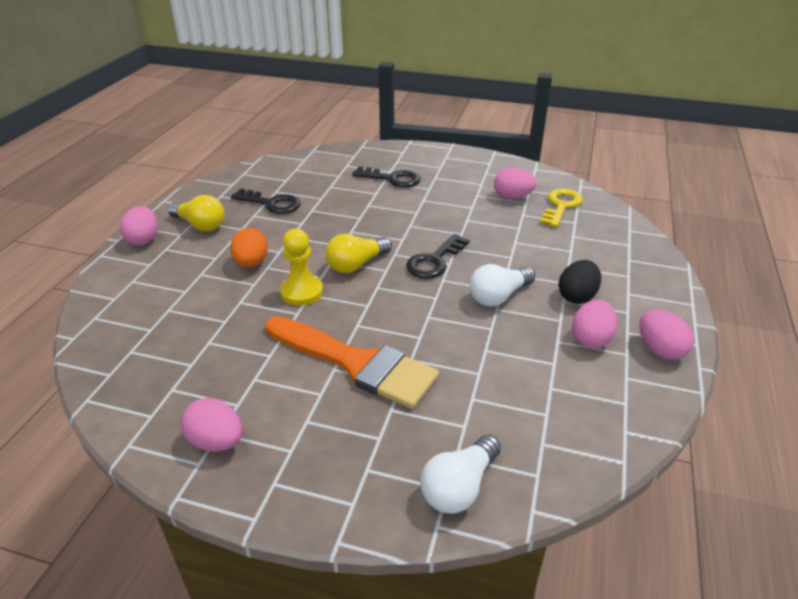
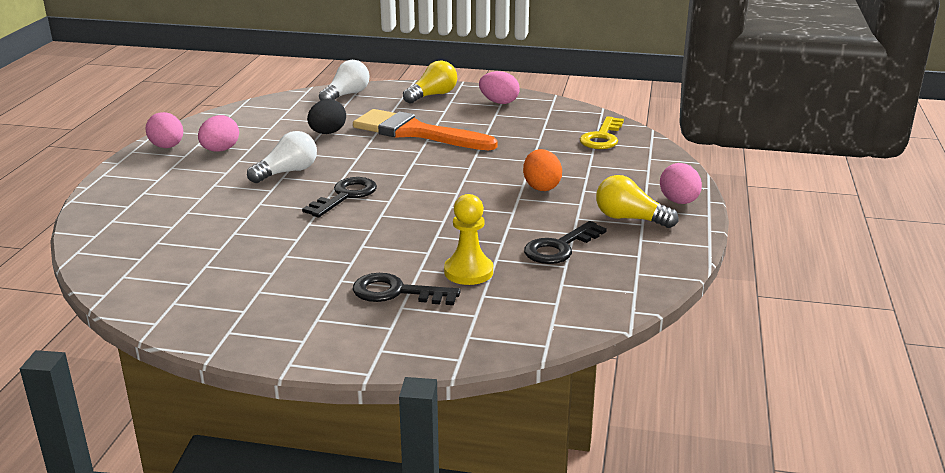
camera: 175 degrees right, 10 degrees down
black key [231,189,301,214] -> black key turned 60 degrees counterclockwise [524,221,607,264]
yellow pawn [280,229,323,306] -> yellow pawn moved to [444,194,493,285]
yellow light bulb [325,233,392,273] -> yellow light bulb moved to [403,60,457,103]
pink egg [494,167,537,199] -> none
yellow key [540,189,583,227] -> yellow key moved to [579,116,624,149]
black egg [559,260,601,304] -> black egg moved to [307,99,346,134]

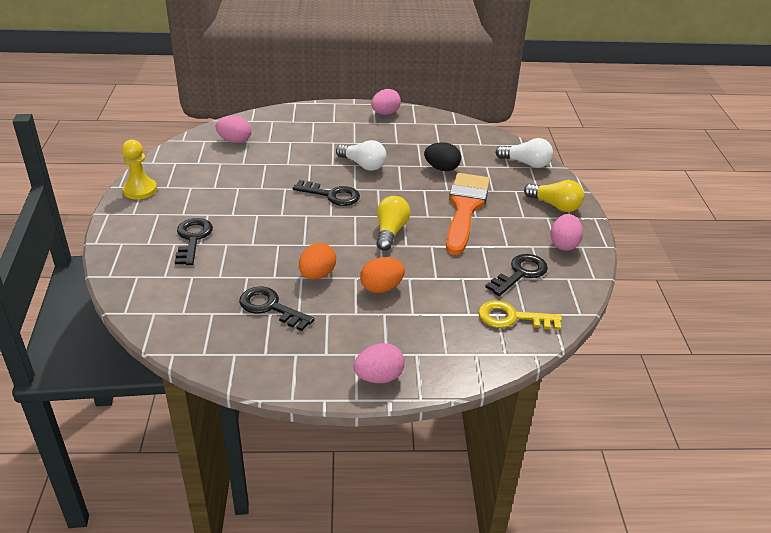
camera: 75 degrees right, 10 degrees up
pink egg [198,115,239,152] -> pink egg moved to [215,116,252,143]
yellow pawn [444,194,493,285] -> yellow pawn moved to [122,139,157,200]
yellow light bulb [596,175,679,228] -> yellow light bulb moved to [376,196,410,251]
none -> orange egg [299,243,336,279]
none -> black key [485,254,548,296]

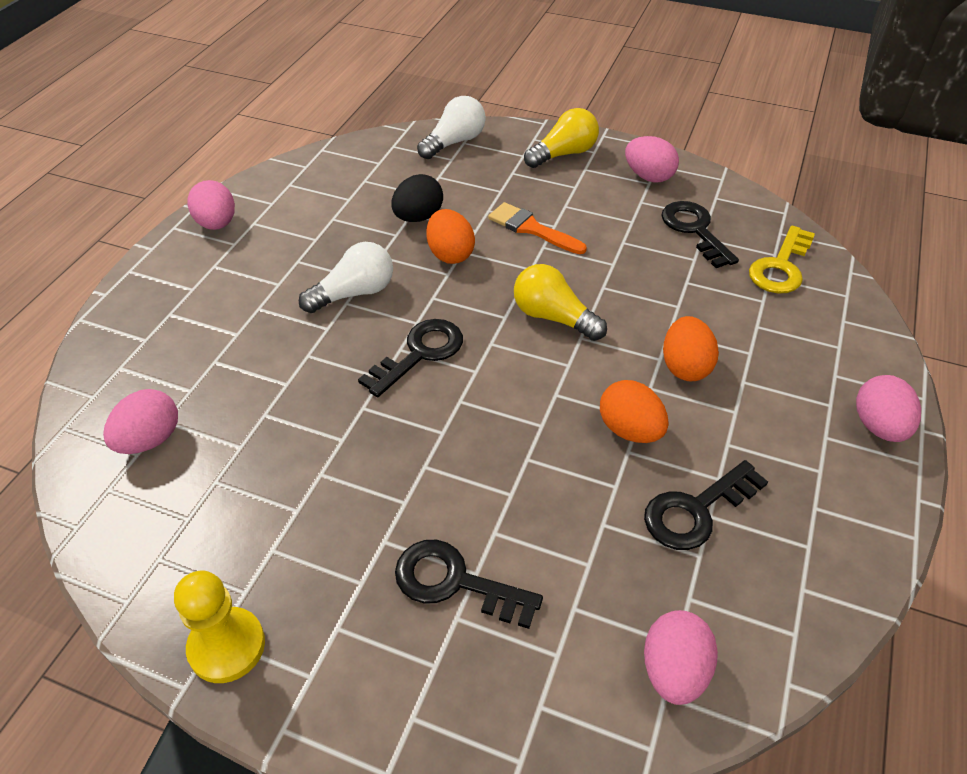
camera: 65 degrees left, 10 degrees up
orange brush [446,173,490,255] -> orange brush [488,202,587,254], size x0.54
none -> orange egg [426,209,475,264]
none -> pink egg [644,610,718,705]

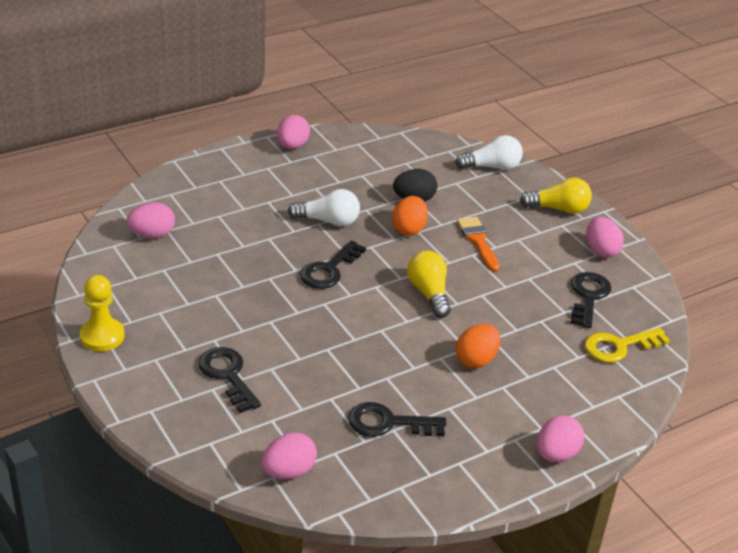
camera: 35 degrees right, 10 degrees down
black key [358,319,463,397] -> black key turned 135 degrees clockwise [300,240,366,289]
orange egg [600,380,669,443] -> none

